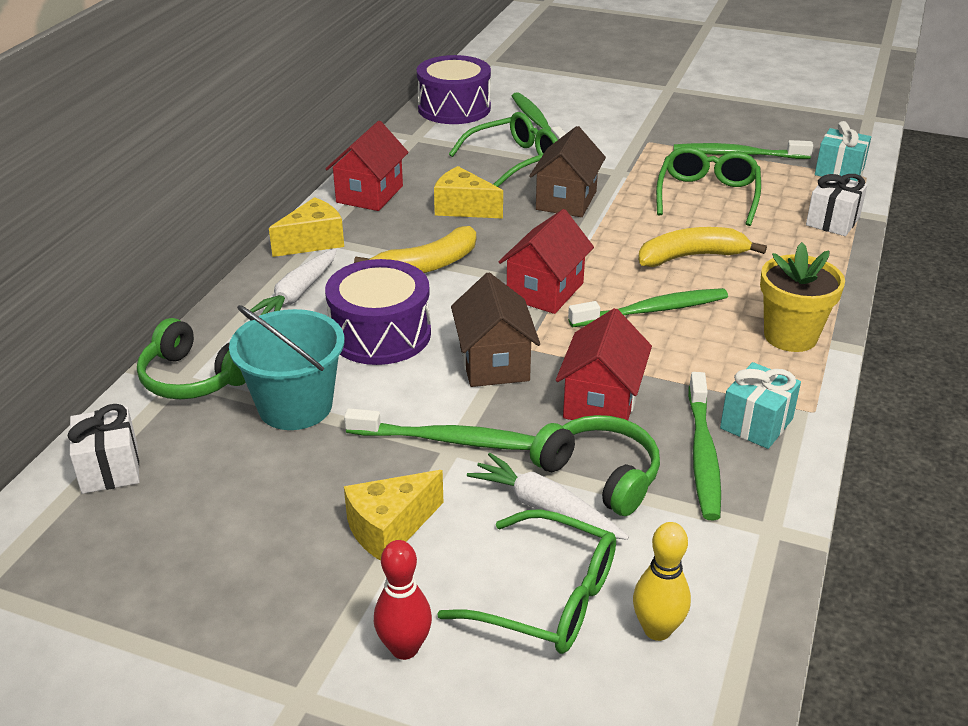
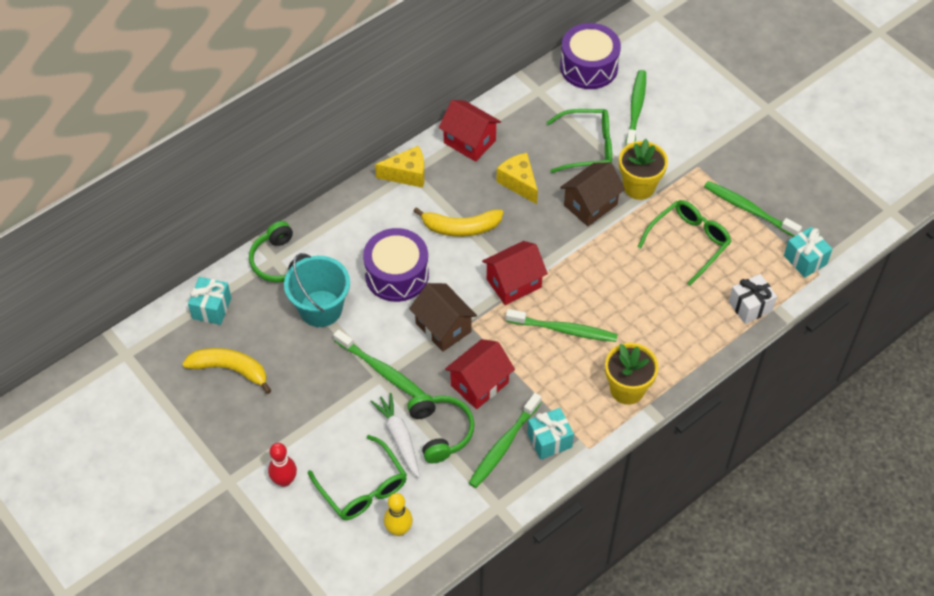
camera: 30 degrees right, 20 degrees up
white gift [67,404,140,494] -> turquoise gift [188,277,231,325]
white carrot [250,248,337,315] -> none
red house [325,121,409,211] -> red house turned 75 degrees clockwise [439,100,501,162]
yellow cheese [344,470,444,561] -> none
brown house [451,272,540,387] -> brown house turned 60 degrees counterclockwise [409,283,477,352]
yellow banana [638,227,767,267] -> yellow banana moved to [182,348,271,394]
none -> yellow flower pot [619,139,668,200]

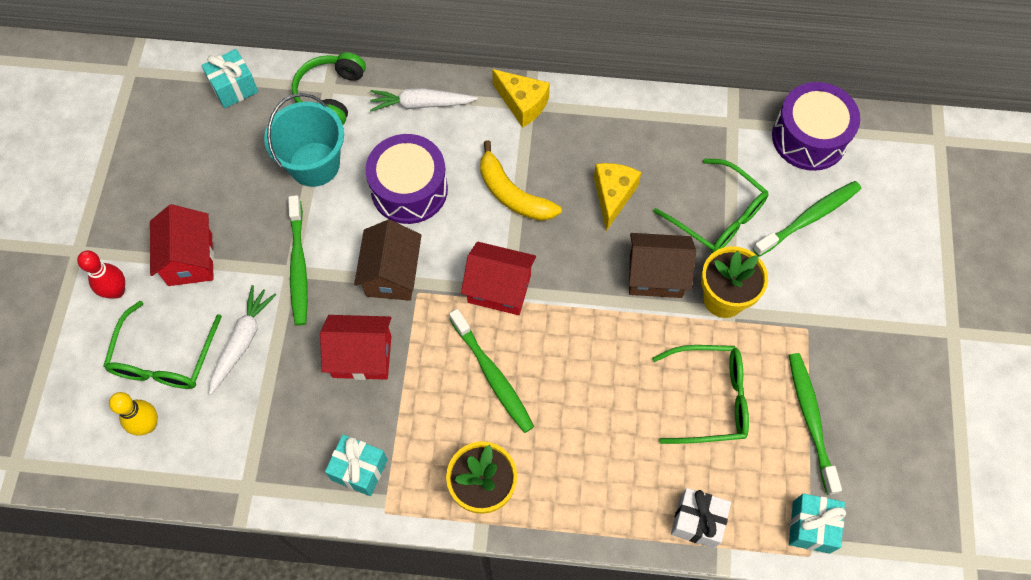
camera: 45 degrees right, 10 degrees up
yellow banana [182,348,271,394] -> none
green headphones [407,394,475,463] -> none
red house [439,100,501,162] -> red house moved to [150,204,214,286]
green toothbrush [469,393,541,488] -> none
none -> white carrot [370,88,478,112]

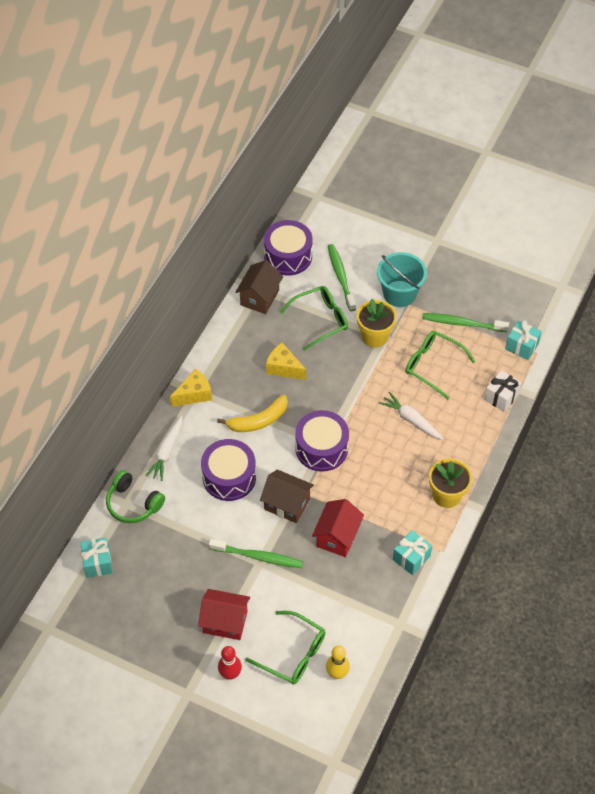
camera: 70 degrees left, 10 degrees down
white carrot [209,285,277,395] -> white carrot moved to [379,392,444,440]
turquoise bucket [264,93,344,187] -> turquoise bucket moved to [377,252,427,307]
green toothbrush [449,309,534,433] -> none
red house [461,242,536,315] -> purple drum [295,410,349,471]
brown house [629,233,696,298] -> brown house moved to [236,260,283,314]
green glasses [652,345,749,444] -> green glasses turned 75 degrees counterclockwise [405,331,476,399]

